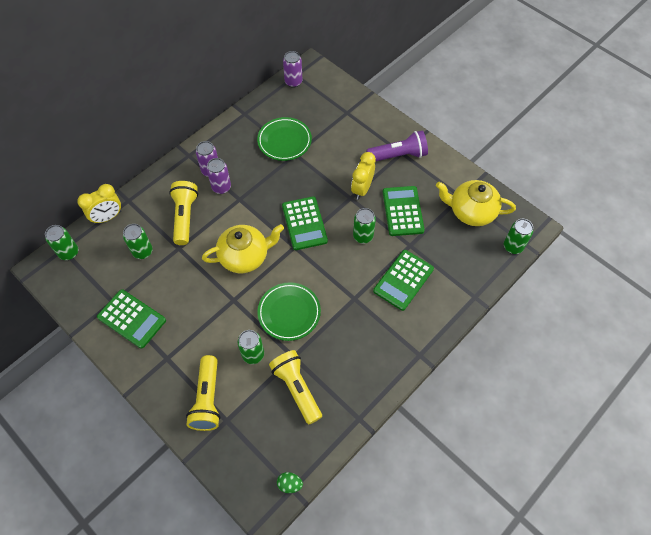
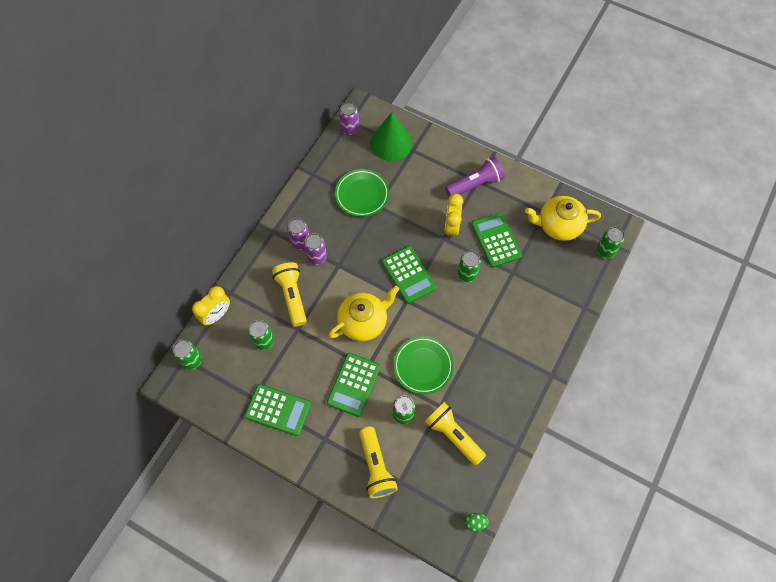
camera: 15 degrees left, 5 degrees up
green calculator [373,250,434,311] -> green calculator moved to [327,353,380,417]
none -> green cone [370,112,413,161]

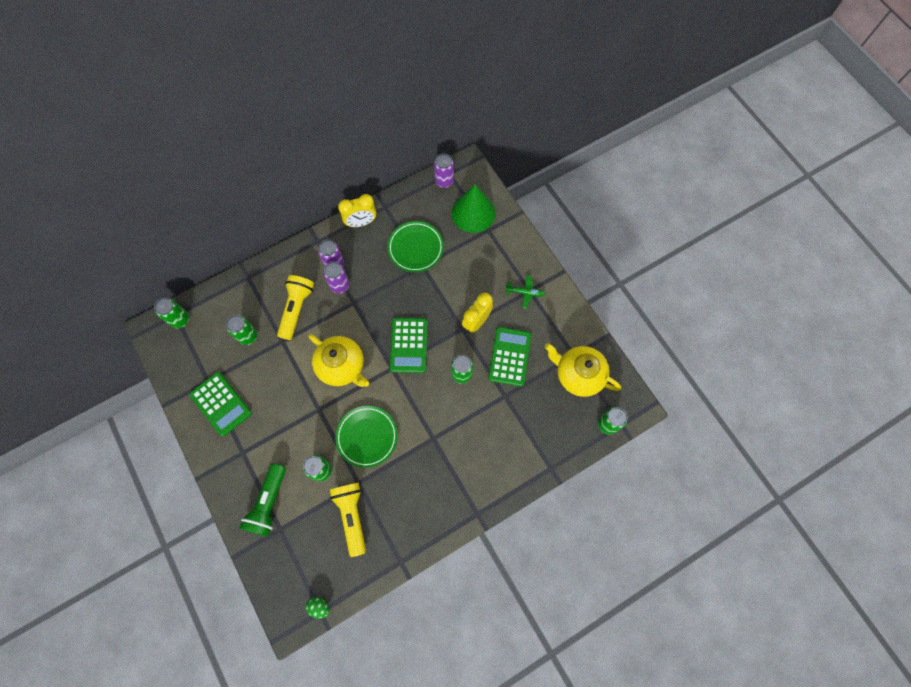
camera: 30 degrees right, 5 degrees up
yellow clock [192,286,230,325] -> yellow clock moved to [338,194,376,227]
green calculator [327,353,380,417] -> none
yellow teapot [328,286,399,341] -> yellow teapot turned 45 degrees clockwise [308,334,369,387]
yellow flashlight [359,427,398,498] -> green flashlight [239,464,286,537]
purple flashlight [445,157,505,197] -> green plane [506,275,545,309]

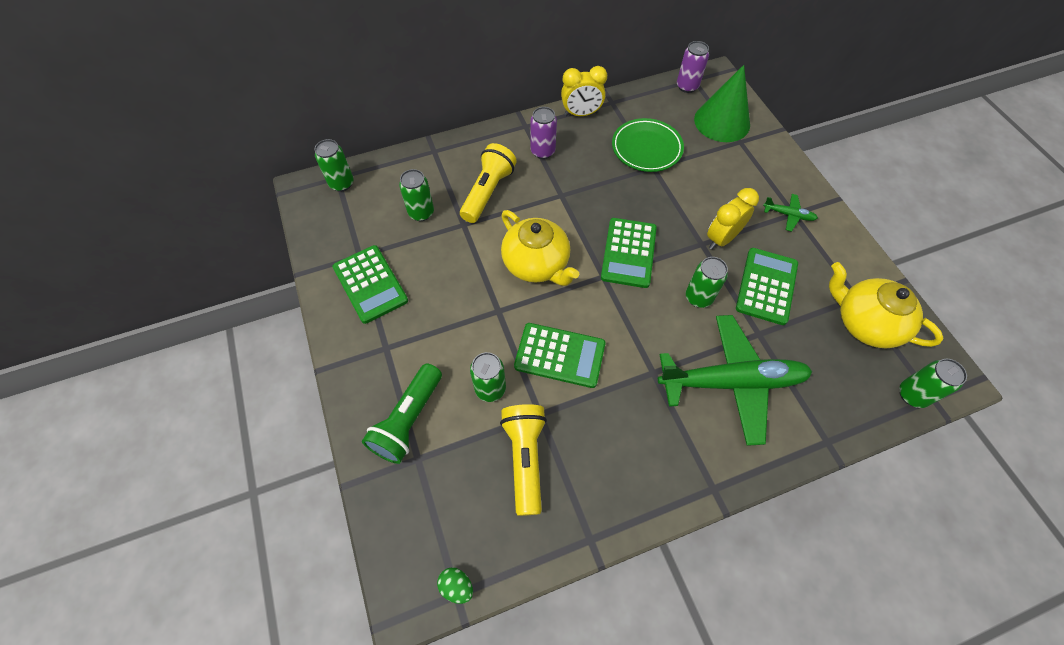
camera: 10 degrees right, 10 degrees down
purple can [323,262,349,293] -> none
green plate [335,406,398,468] -> green calculator [514,323,606,388]
none -> green plane [658,315,812,446]

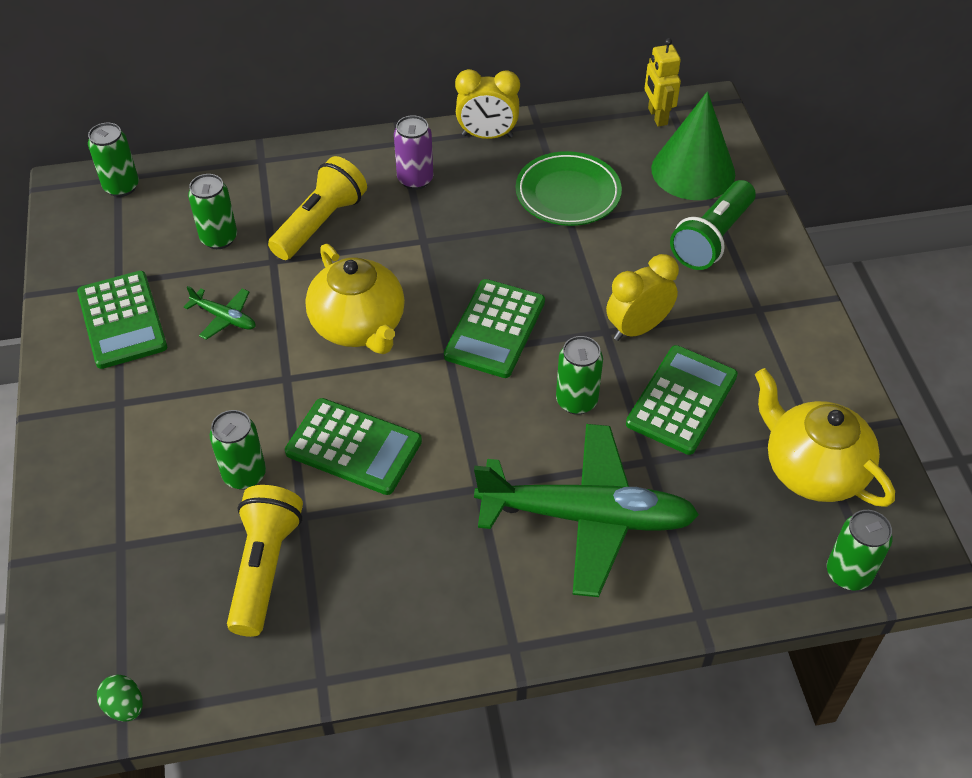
camera: 10 degrees right, 10 degrees down
green flashlight [362,363,442,464] -> green flashlight moved to [670,180,756,270]
purple can [677,41,709,93] -> yellow robot [645,38,681,127]
green plane [763,194,818,232] -> green plane moved to [184,286,256,340]

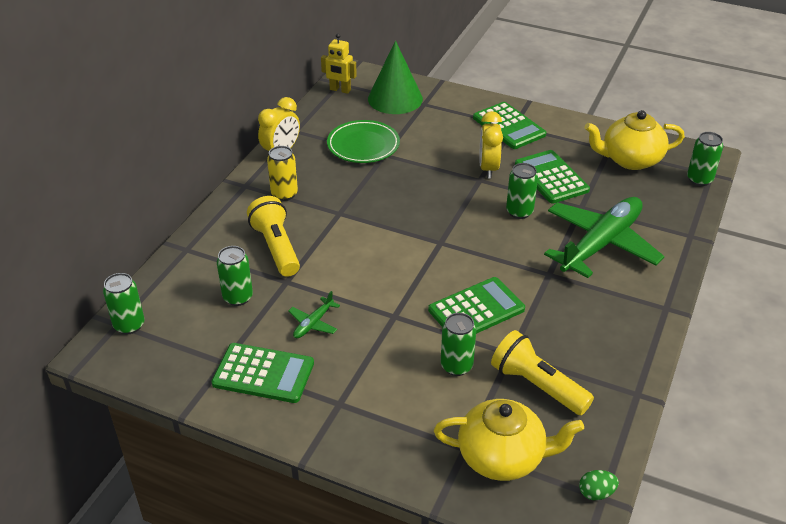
camera: 55 degrees left, 10 degrees down
green plane [184,286,256,340] -> green plane turned 150 degrees clockwise [288,291,340,338]
yellow teapot [305,244,405,354] -> yellow teapot moved to [434,399,584,481]
purple can [394,115,433,190] -> yellow can [267,146,298,201]
green calculator [444,279,545,378] -> green calculator moved to [473,102,546,149]
green flashlight [670,180,756,270] -> none

